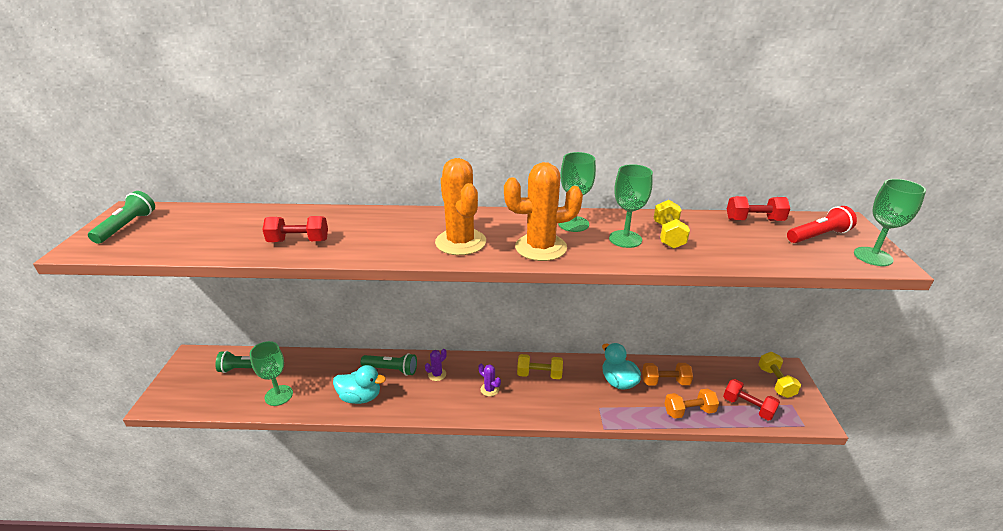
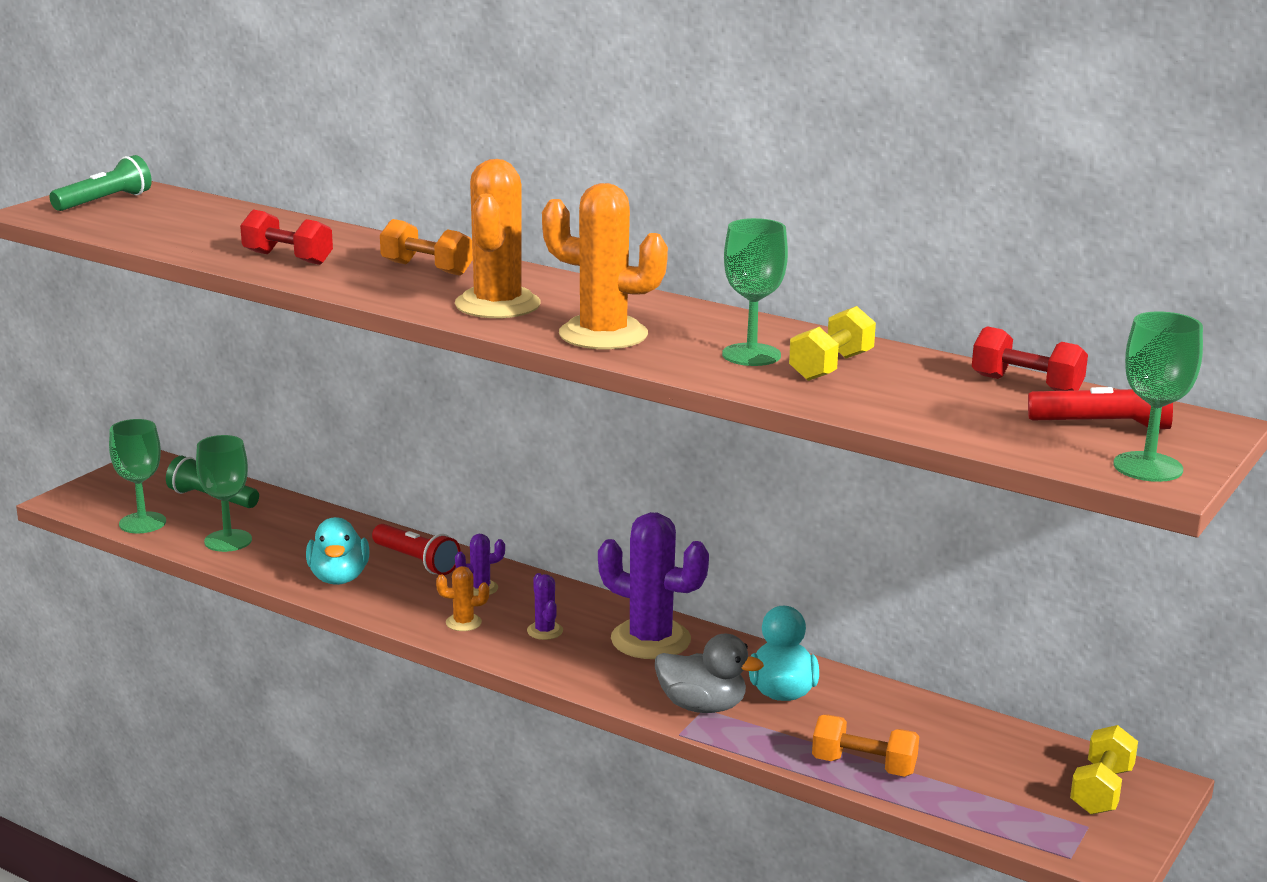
camera: 30 degrees right, 10 degrees down
turquoise duck [333,365,386,404] -> turquoise duck turned 45 degrees clockwise [306,517,370,585]
green flashlight [361,353,417,376] -> red flashlight [372,524,461,575]
yellow dumbbell [517,354,563,379] -> purple cactus [598,512,709,659]
green goblet [558,152,596,232] -> green goblet moved to [109,419,166,533]
orange dumbbell [642,363,693,386] -> orange dumbbell moved to [380,219,473,276]
red dumbbell [723,379,780,420] -> none
none -> orange cactus [436,566,489,631]
none -> grey duck [655,634,764,713]

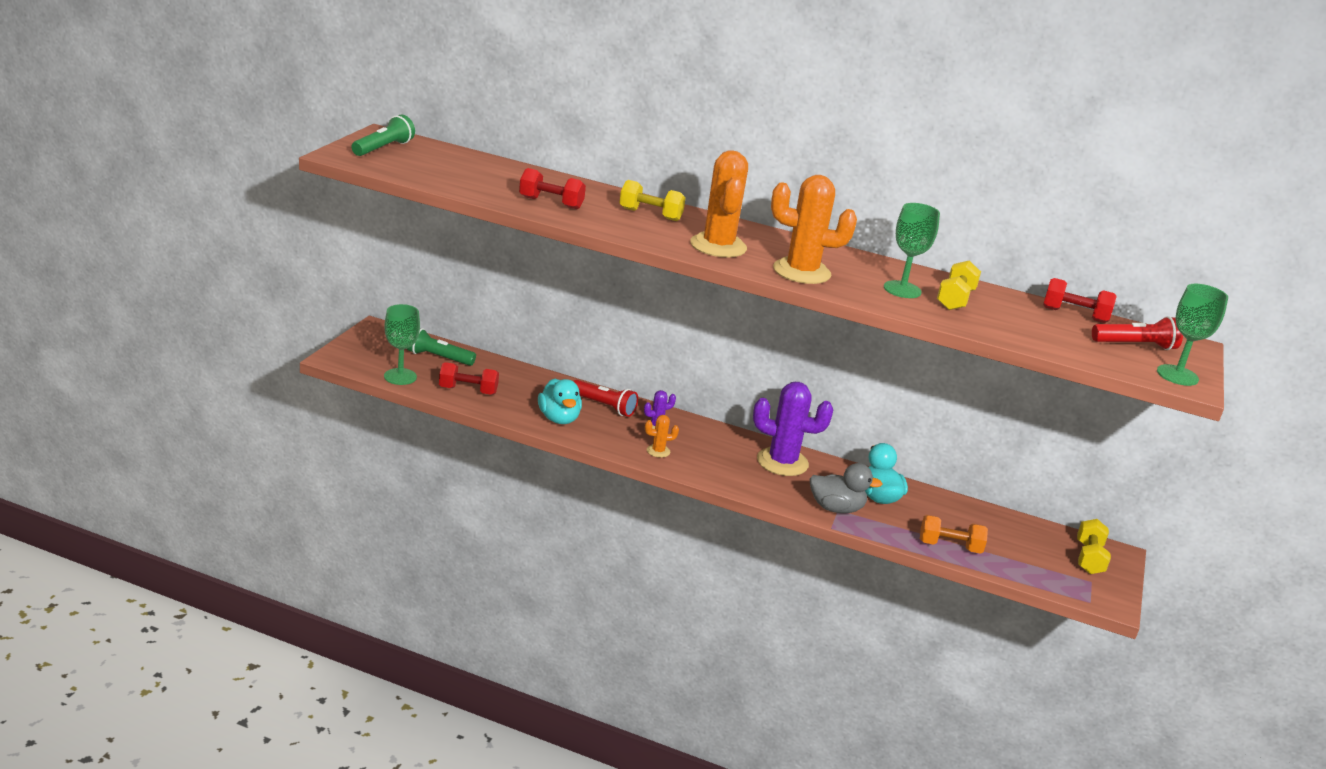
camera: 15 degrees left, 5 degrees up
green goblet [196,435,252,552] -> red dumbbell [439,362,499,395]
orange dumbbell [380,219,473,276] -> yellow dumbbell [619,180,686,221]
purple cactus [527,573,563,640] -> none

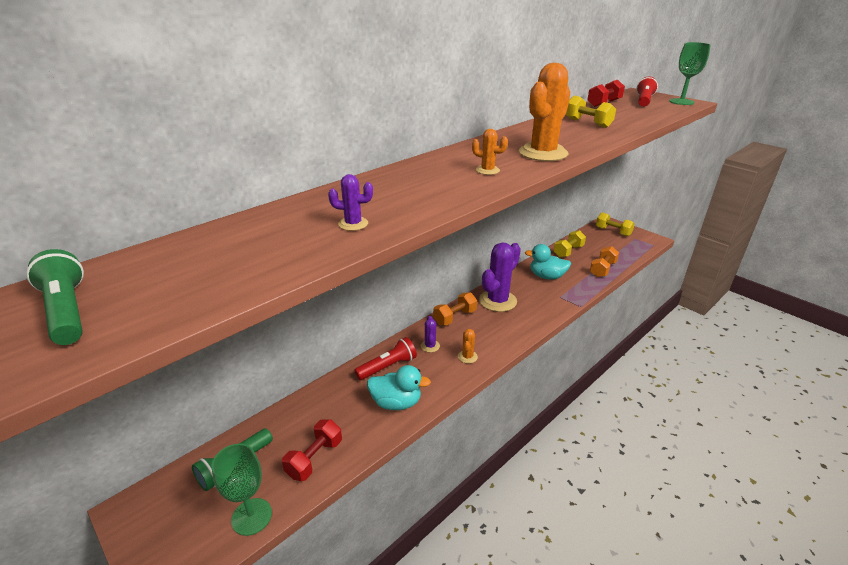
camera: 60 degrees left, 5 degrees up
red dumbbell [519,168,586,209] -> purple cactus [328,174,373,231]
yellow dumbbell [619,180,686,221] -> yellow dumbbell moved to [554,230,586,257]
orange cactus [690,150,748,257] -> orange cactus [472,129,508,175], size x0.46
grey duck [810,463,882,513] -> none
green goblet [884,203,940,298] -> none
none -> orange dumbbell [433,292,477,325]

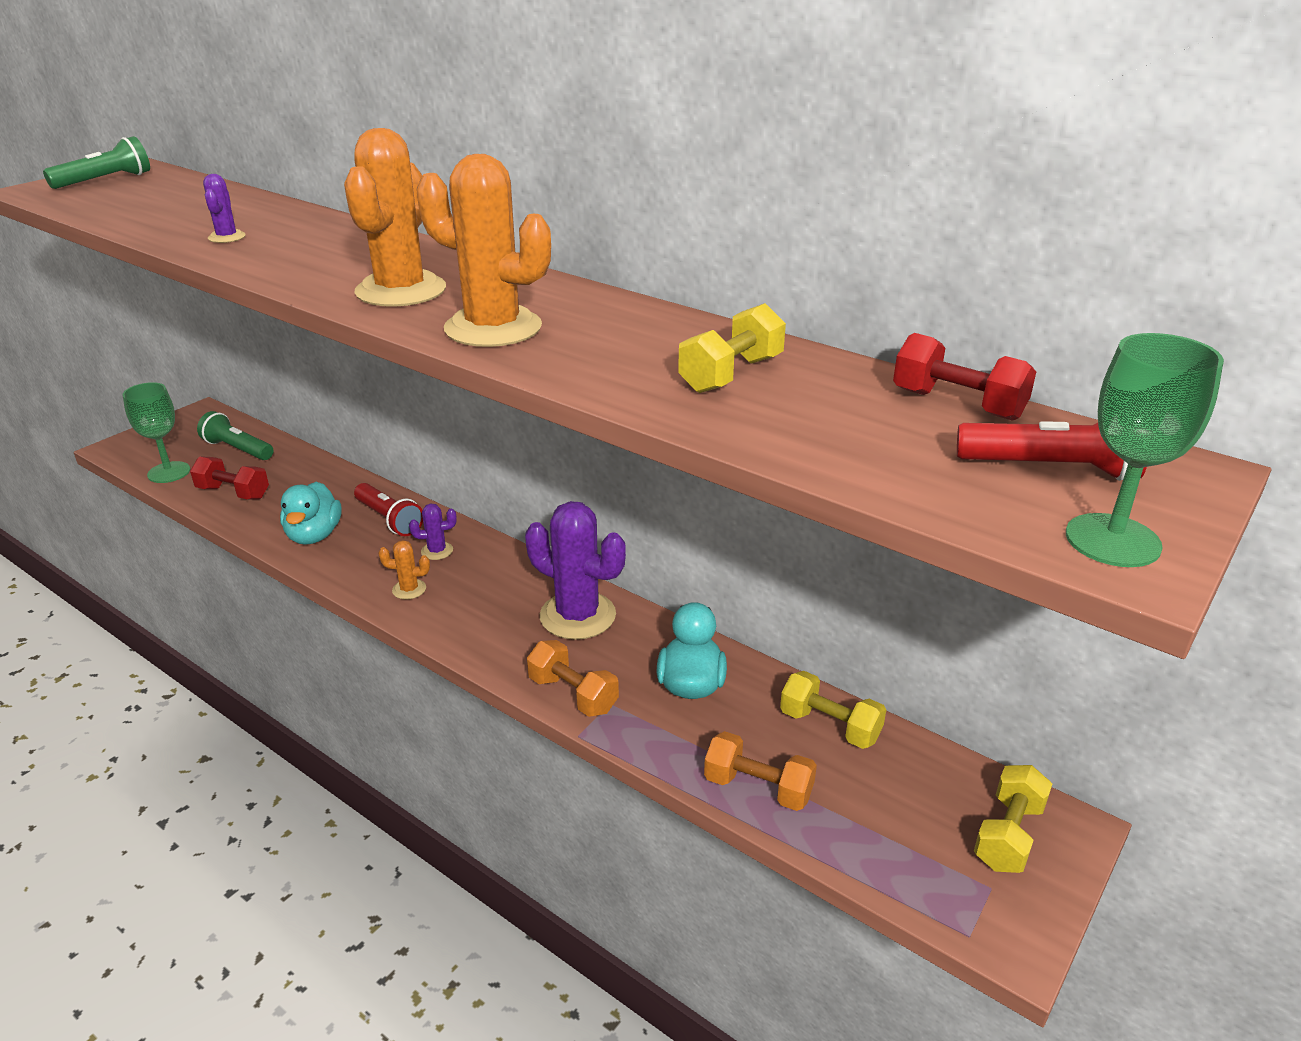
camera: 80 degrees right, 0 degrees up
orange dumbbell [433,292,477,325] -> orange dumbbell moved to [527,640,619,717]
orange cactus [472,129,508,175] -> orange cactus [344,128,446,307], size x2.20

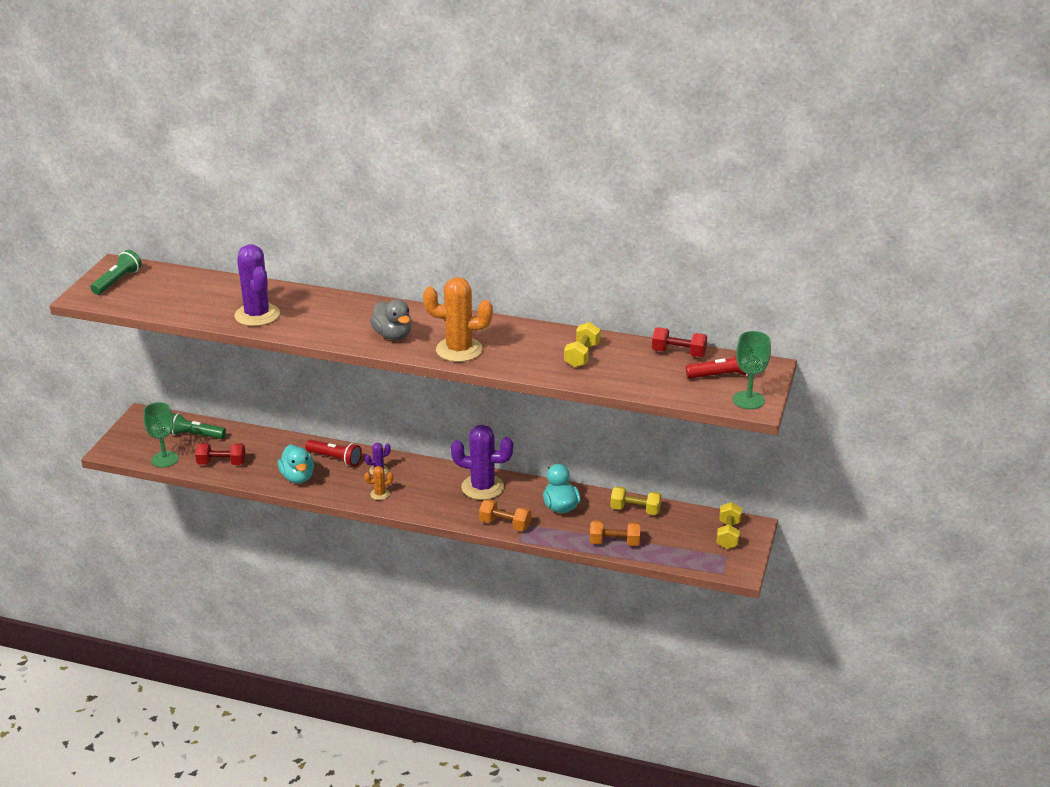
camera: 20 degrees left, 0 degrees up
purple cactus [203,174,246,243] -> purple cactus [234,244,280,326], size x2.20
orange cactus [344,128,446,307] -> grey duck [370,299,412,340]

